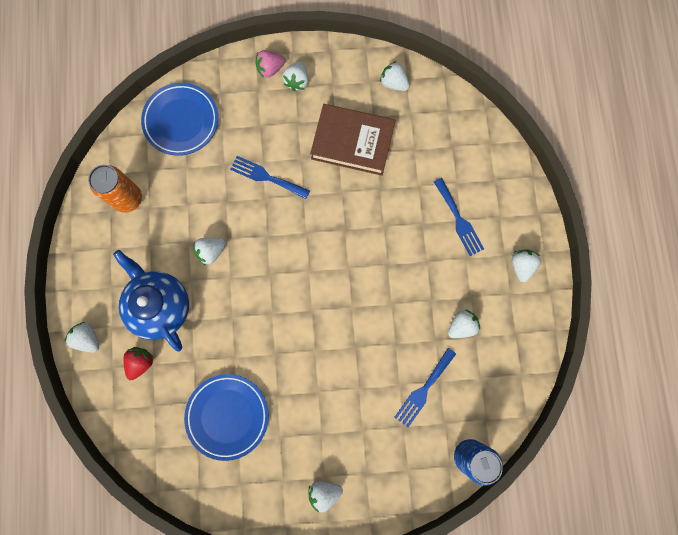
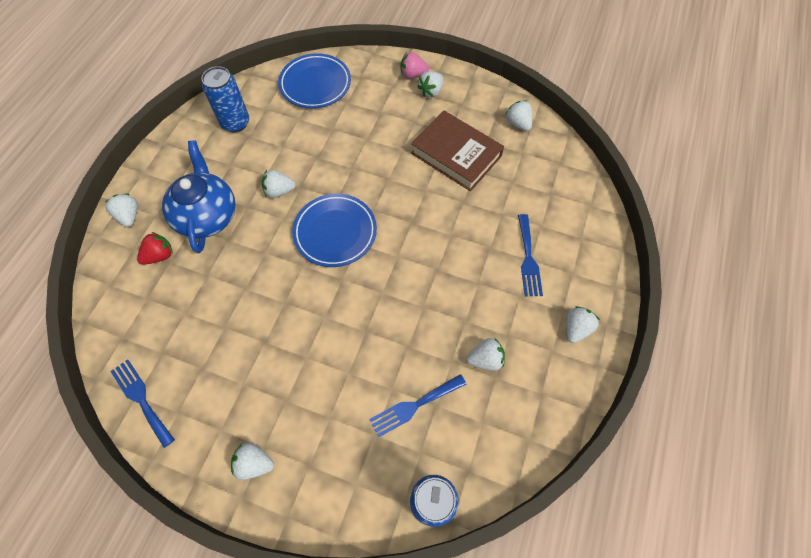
camera: 25 degrees right, 15 degrees down
orange can [88,165,142,213] -> blue can [202,66,249,133]
blue plate [184,374,269,461] -> blue plate moved to [292,194,377,267]
blue fork [230,156,310,199] -> blue fork moved to [110,359,175,448]

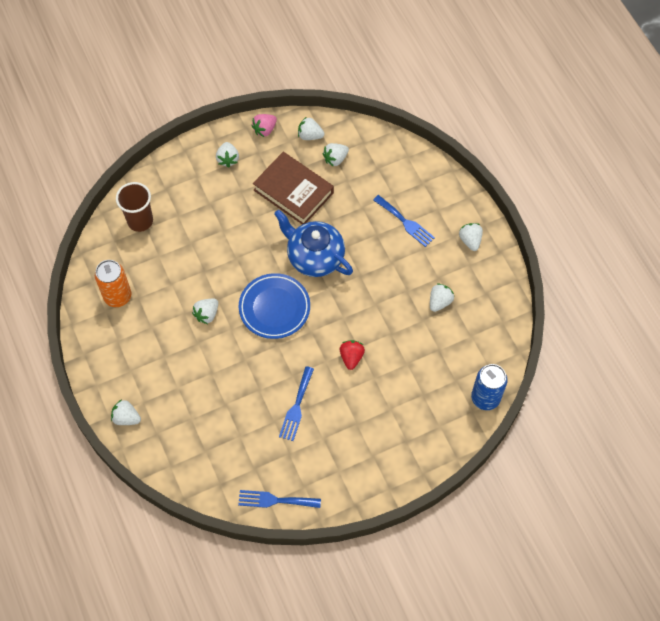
camera: 45 degrees left, 0 degrees up
red strawberry [137,232,173,265] -> red strawberry moved to [340,340,365,370]
blue teapot [162,140,236,253] -> blue teapot moved to [274,210,353,277]
blue can [202,66,249,133] -> orange can [95,260,131,307]
white strawberry [231,443,274,480] -> white strawberry moved to [323,143,349,167]
blue plate [278,53,351,108] -> brown cup [116,182,153,232]
blue fork [369,374,467,437] -> blue fork moved to [279,366,314,441]
pink strawberry [400,52,429,78] -> pink strawberry moved to [251,114,277,137]
brown book [411,111,504,191] -> brown book turned 45 degrees clockwise [253,152,334,225]

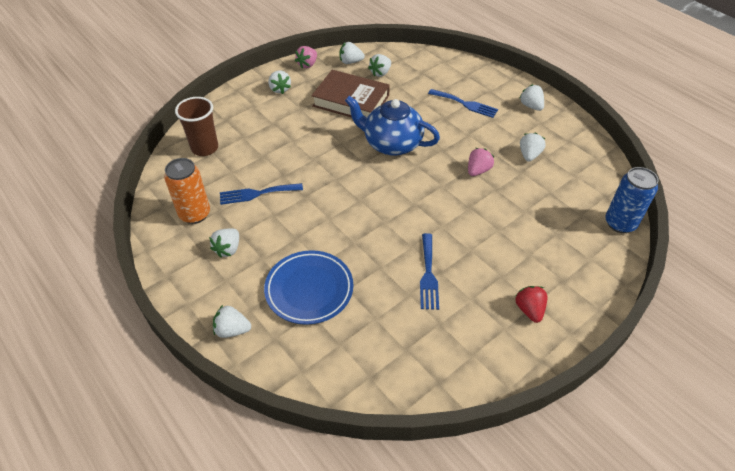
camera: 15 degrees left, 15 degrees down
white strawberry [192,299,218,324] -> white strawberry moved to [209,228,239,258]
blue fork [238,490,321,508] -> blue fork moved to [220,183,303,205]
blue plate [239,273,310,339] -> blue plate moved to [264,250,353,325]
red strawberry [340,340,365,370] -> red strawberry moved to [515,286,547,323]
none -> pink strawberry [468,148,494,176]

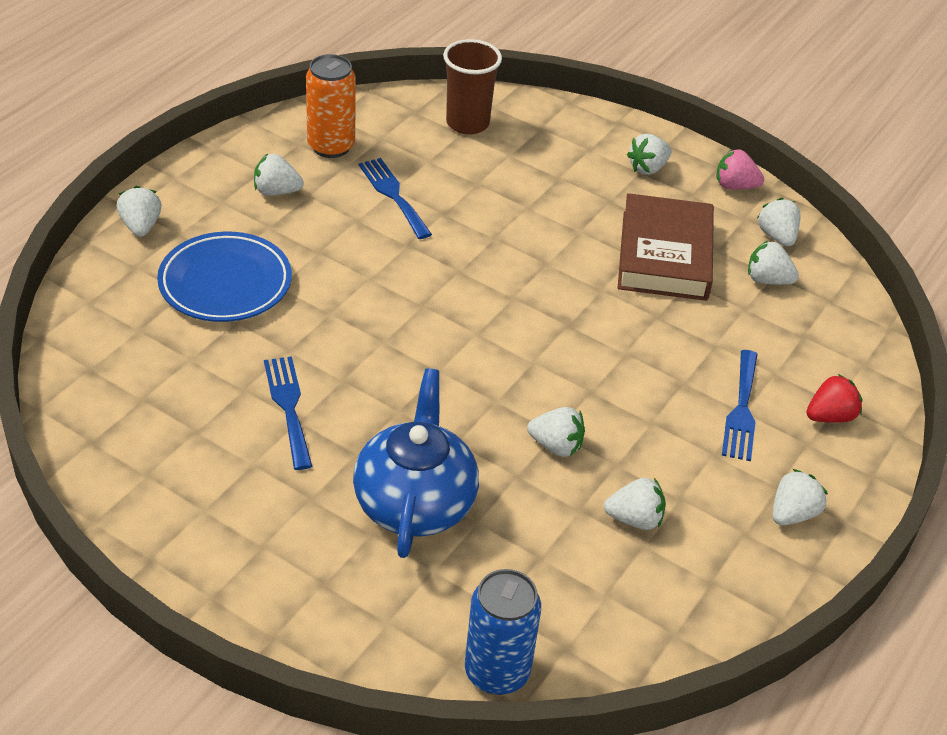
camera: 70 degrees right, 5 degrees down
blue teapot [345,96,440,156] -> blue teapot moved to [353,368,479,558]
blue fork [420,233,439,310] -> blue fork turned 90 degrees clockwise [264,356,312,470]
pink strawberry [468,148,494,176] -> white strawberry [527,407,585,457]
red strawberry [515,286,547,323] -> red strawberry moved to [807,374,862,423]

